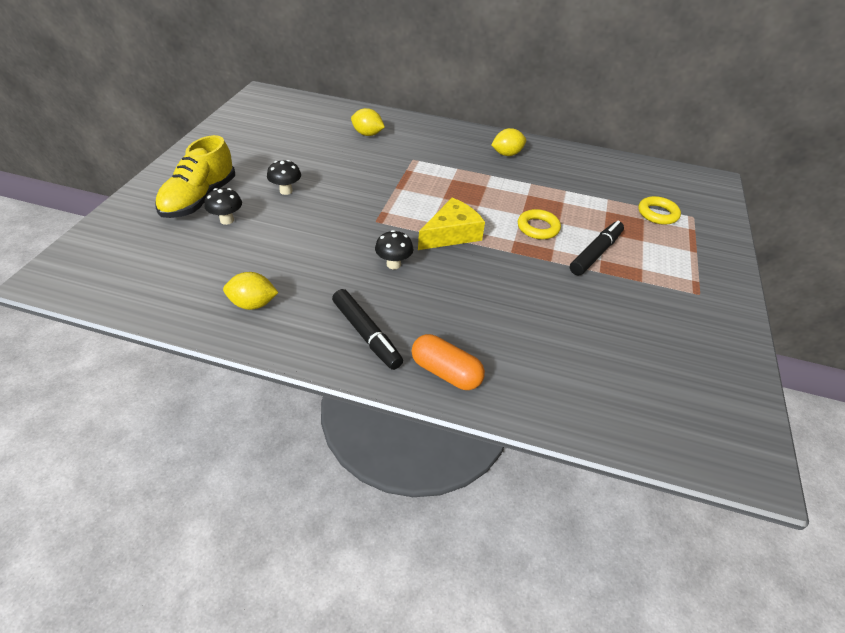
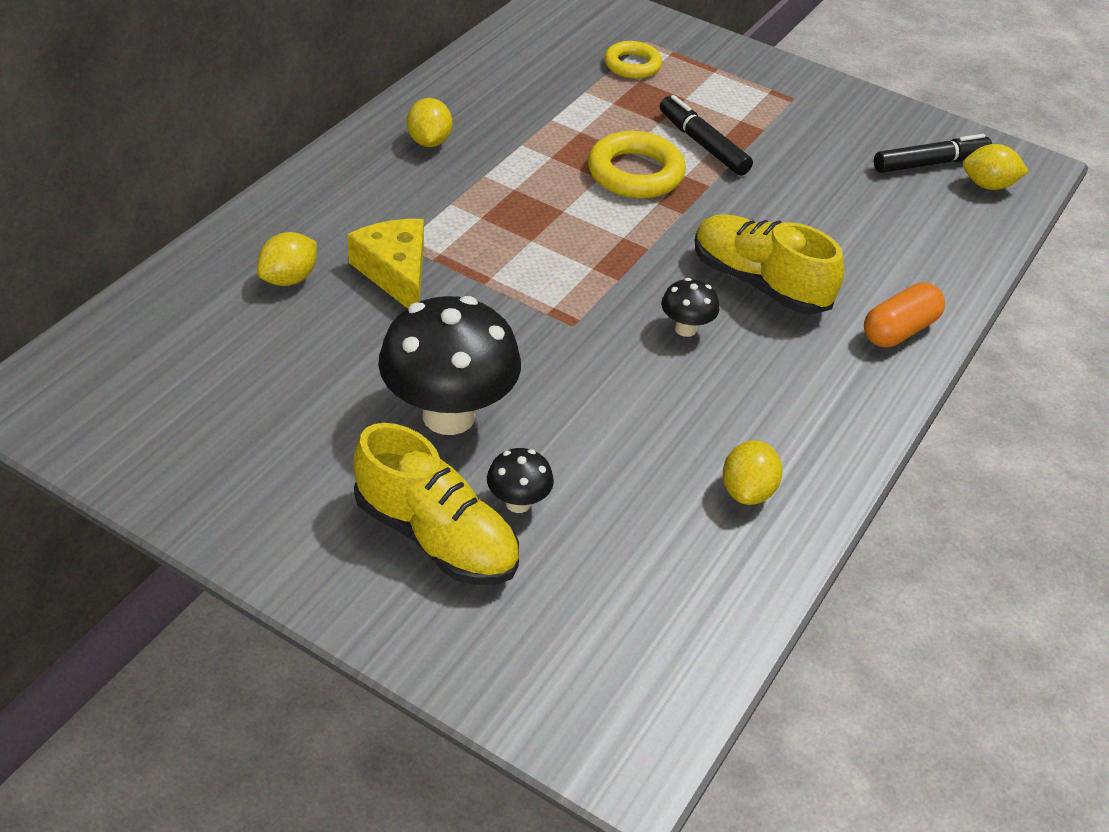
camera: 75 degrees left, 0 degrees up
black mushroom [267,160,301,195] -> black mushroom [378,296,521,435], size x2.20
black marker [332,289,403,370] -> black marker moved to [874,134,992,173]
yellow cheese [418,198,485,250] -> yellow cheese moved to [347,219,424,308]
yellow ring [518,209,561,239] -> yellow ring [588,131,686,198], size x1.53
none -> yellow shoe [695,214,844,315]
none -> yellow lemon [963,144,1029,190]

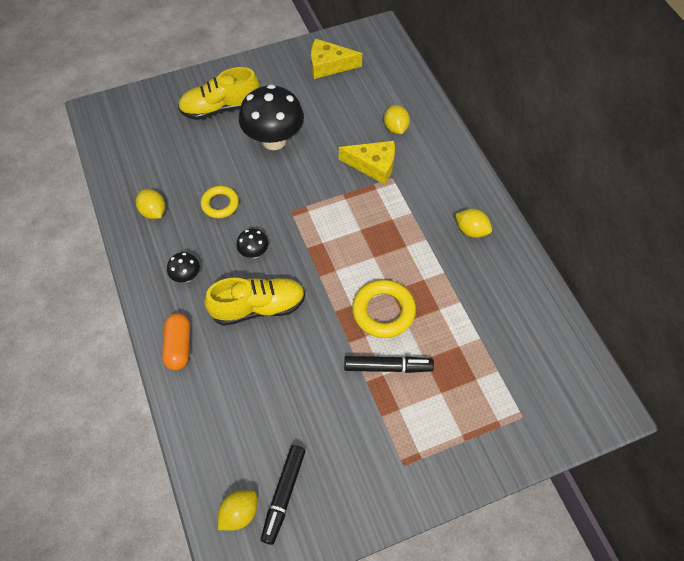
camera: 130 degrees right, 15 degrees up
black mushroom [487,448,554,513] -> black mushroom moved to [167,252,200,282]
yellow ring [604,41,662,79] -> yellow ring moved to [201,186,239,218]
none -> yellow cheese [311,39,362,79]

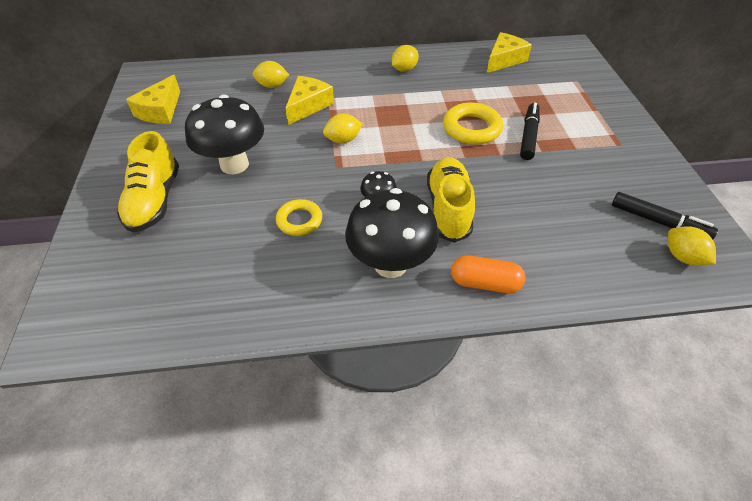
camera: 75 degrees left, 10 degrees down
yellow lemon [136,189,165,219] -> yellow lemon moved to [323,114,363,143]
black mushroom [167,252,200,282] -> black mushroom [345,188,439,278], size x2.20
none -> yellow cheese [487,32,532,73]

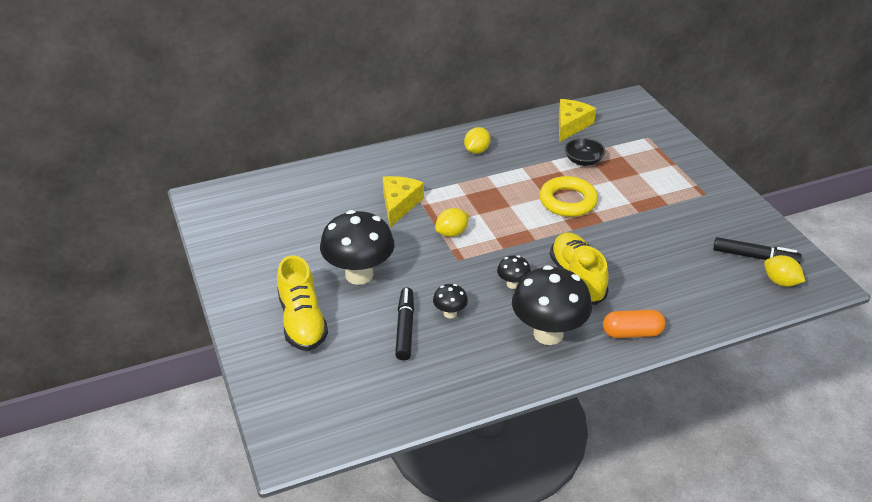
camera: 15 degrees left, 10 degrees down
yellow cheese [126,75,180,124] -> none
yellow lemon [253,61,289,88] -> none
yellow ring [276,199,322,236] -> black mushroom [433,284,468,319]
black marker [520,103,540,160] -> black marker moved to [395,287,414,361]
none -> black bowl [564,138,605,166]

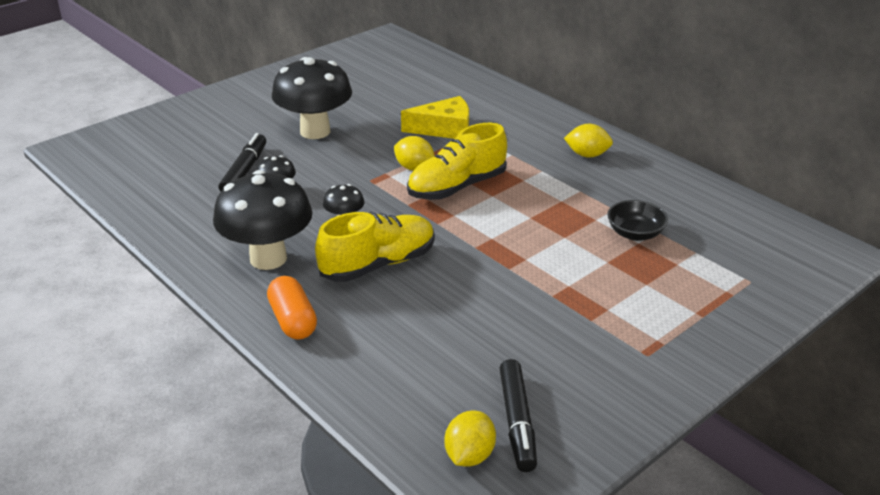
camera: 70 degrees right, 5 degrees down
yellow shoe [277,255,328,351] -> yellow shoe moved to [407,123,507,200]
black marker [395,287,414,361] -> black marker turned 60 degrees counterclockwise [219,133,266,192]
yellow ring [539,176,598,217] -> none
yellow cheese [559,99,596,142] -> none

